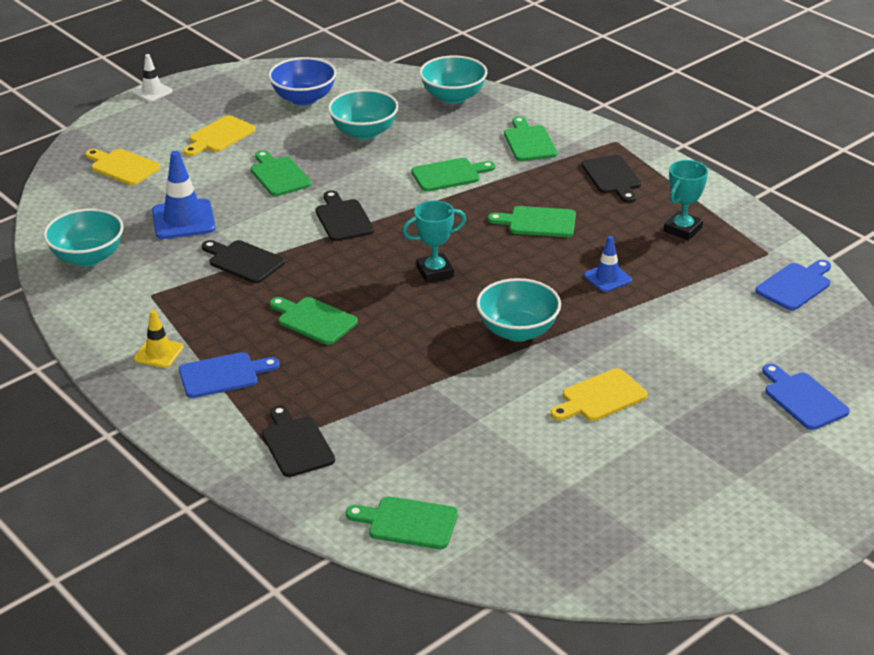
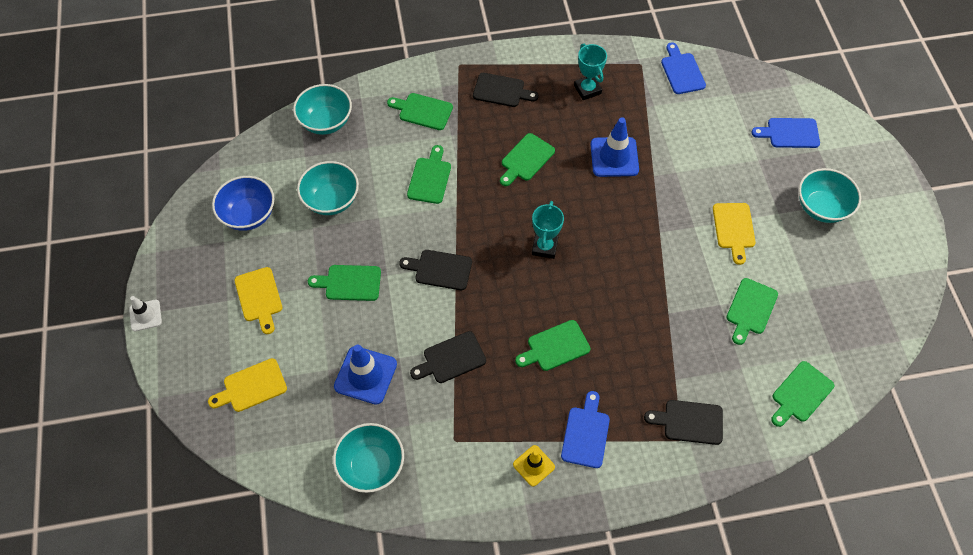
camera: 60 degrees left, 25 degrees up
turquoise bowl [476,278,561,342] -> turquoise bowl moved to [799,168,861,223]
blue traffic cone [584,236,632,292] -> blue traffic cone [590,117,639,177], size x1.68
none -> green cutting board [727,278,778,345]

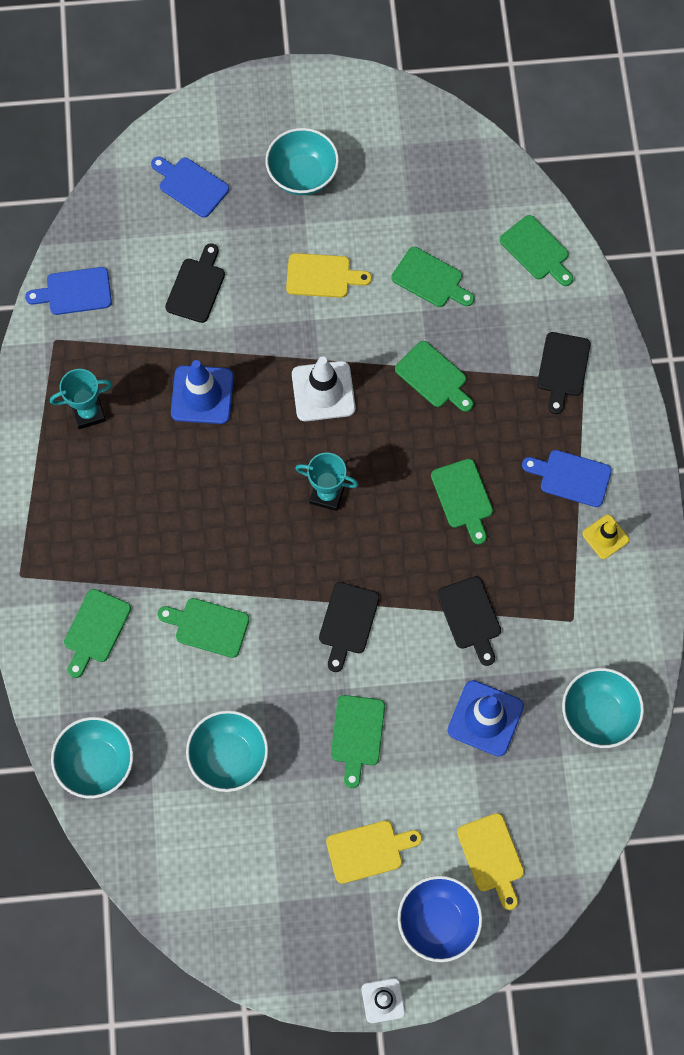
camera: 85 degrees left, 10 degrees up
blue bowl [212,176,275,231] -> blue bowl moved to [398,876,482,962]
black cutting board [473,73,539,107] -> black cutting board moved to [165,243,225,323]
green cutting board [500,133,555,186] -> green cutting board moved to [395,341,473,412]
blue cutting board [752,118,820,148] -> blue cutting board turned 120 degrees clockwise [151,157,229,218]
none -> white traffic cone [292,356,356,421]

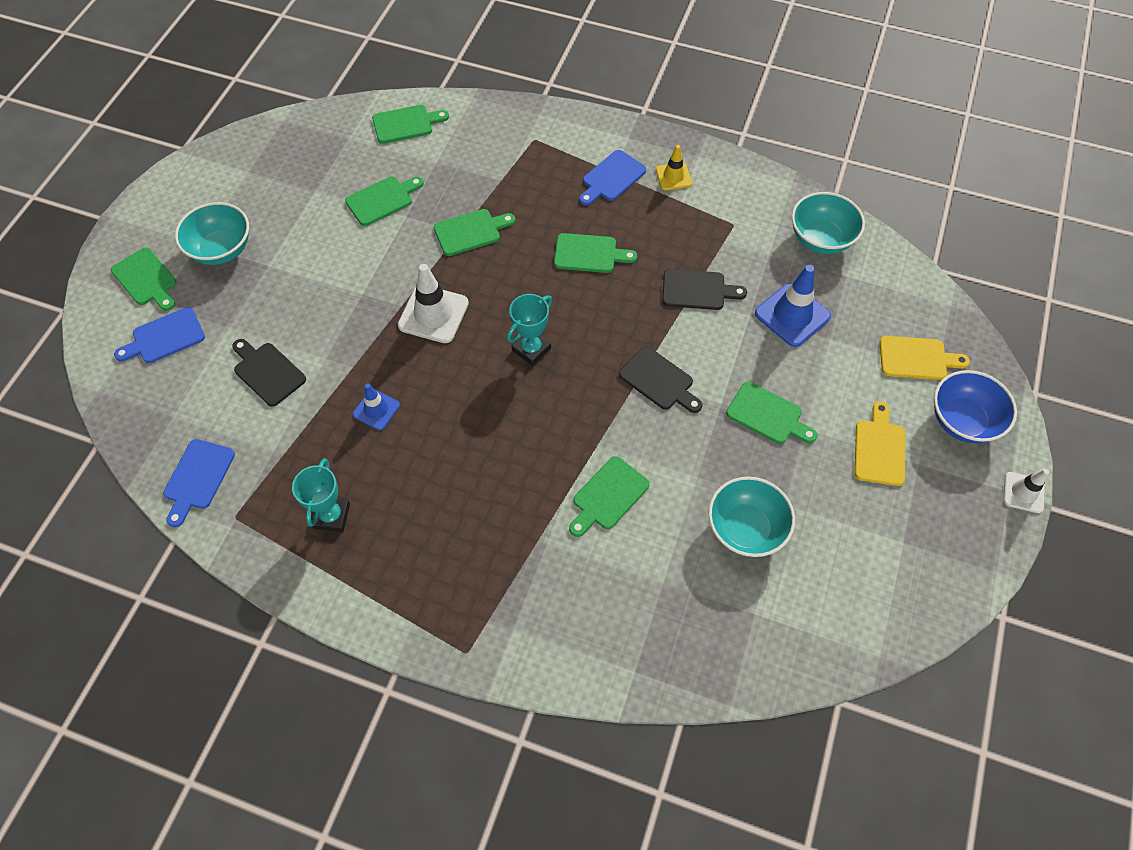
camera: 65 degrees left, 10 degrees down
turquoise bowl [51,717,133,798] -> none
green cutting board [64,589,131,678] -> green cutting board moved to [111,248,177,311]
blue traffic cone [171,360,234,424] -> blue traffic cone [353,383,400,430], size x0.60
yellow cutting board [286,253,372,298] -> none
black cutting board [537,332,591,414] -> none

